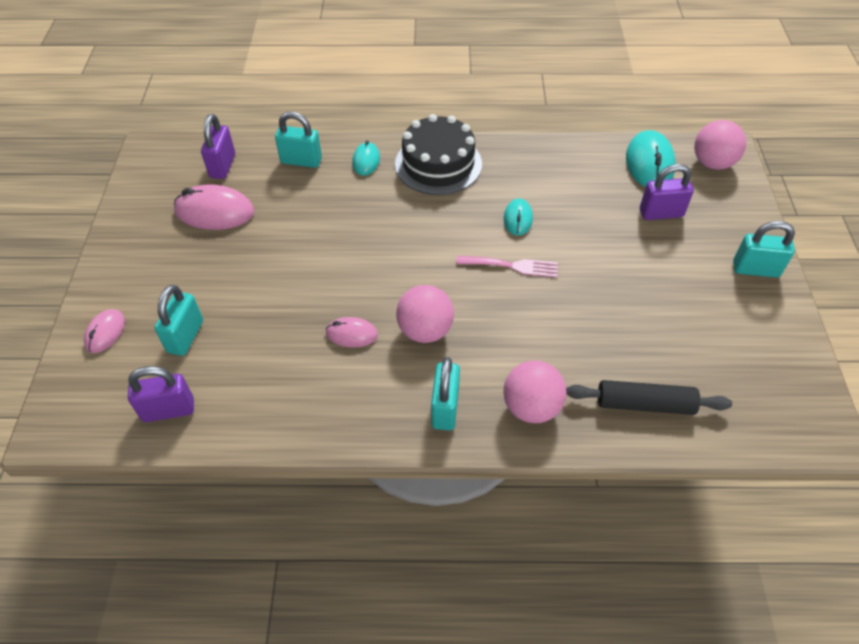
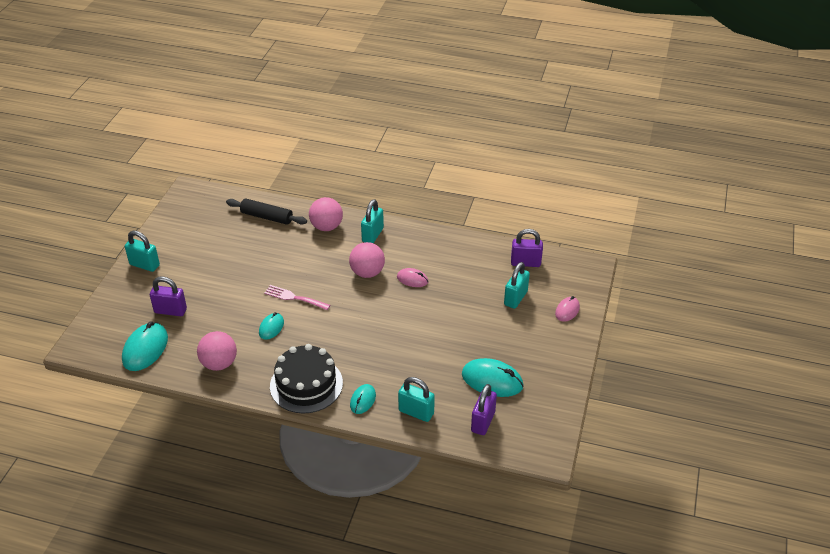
camera: 165 degrees left, 10 degrees down
pink mouse [174,185,254,230] -> turquoise mouse [462,358,524,397]
pink ball [694,120,746,170] -> pink ball moved to [197,331,237,371]

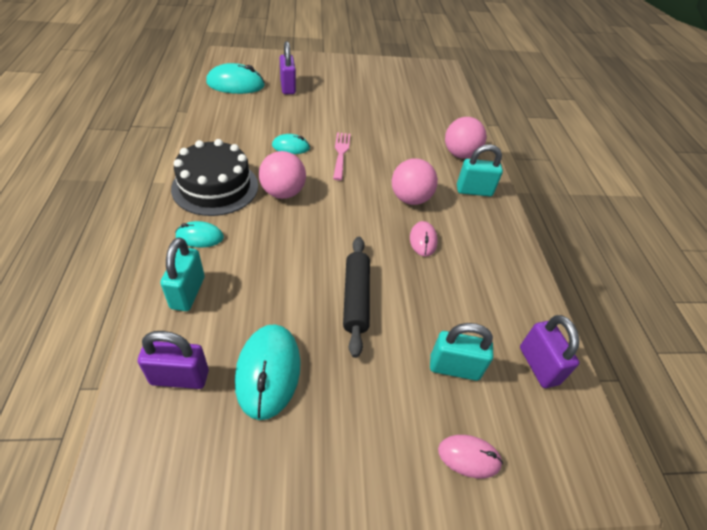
camera: 65 degrees right, 5 degrees up
turquoise padlock [125,231,160,272] -> none
pink ball [197,331,237,371] -> pink ball moved to [259,151,306,199]
black rolling pin [226,199,307,225] -> black rolling pin moved to [343,237,370,358]

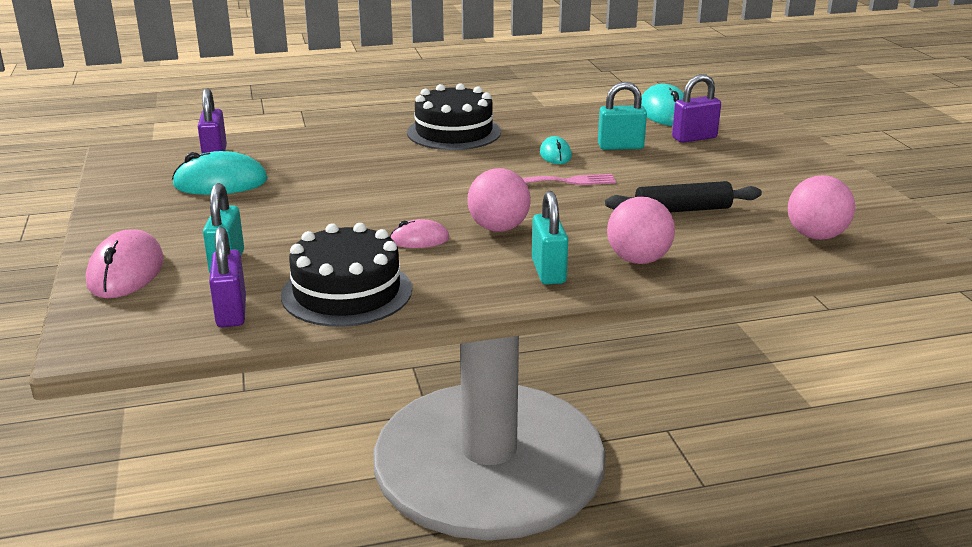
camera: 85 degrees right, 20 degrees down
turquoise padlock [160,237,205,311] -> turquoise padlock moved to [598,82,647,150]
turquoise mouse [175,221,224,248] -> none
pink ball [259,151,306,199] -> pink ball moved to [788,175,855,240]
black rolling pin [343,237,370,358] -> black rolling pin moved to [605,181,762,212]
pink mouse [438,435,503,478] -> pink mouse [86,229,164,298], size x1.74
purple padlock [520,315,579,388] -> purple padlock turned 75 degrees counterclockwise [209,227,246,327]
none -> black cake [281,223,412,327]

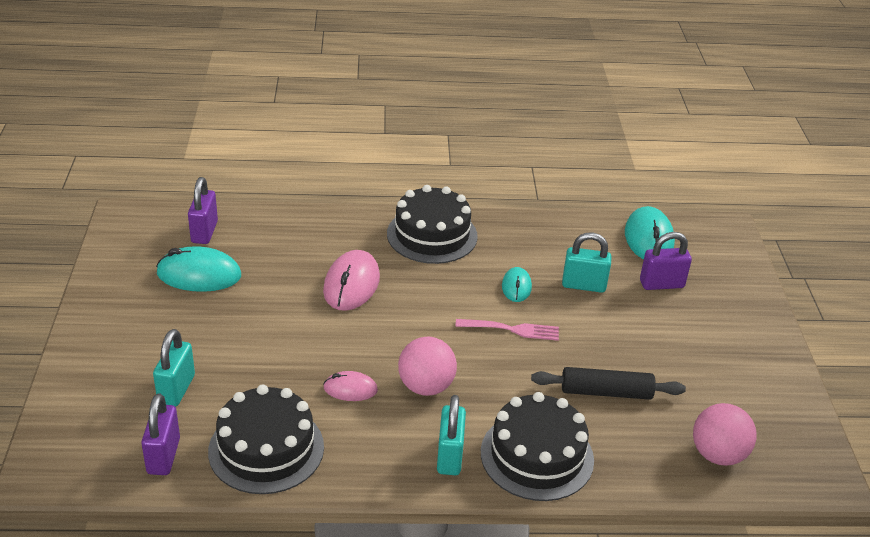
camera: 10 degrees right, 10 degrees up
pink mouse [86,229,164,298] -> pink mouse moved to [323,250,380,311]
pink ball [607,197,675,264] -> black cake [481,392,594,501]

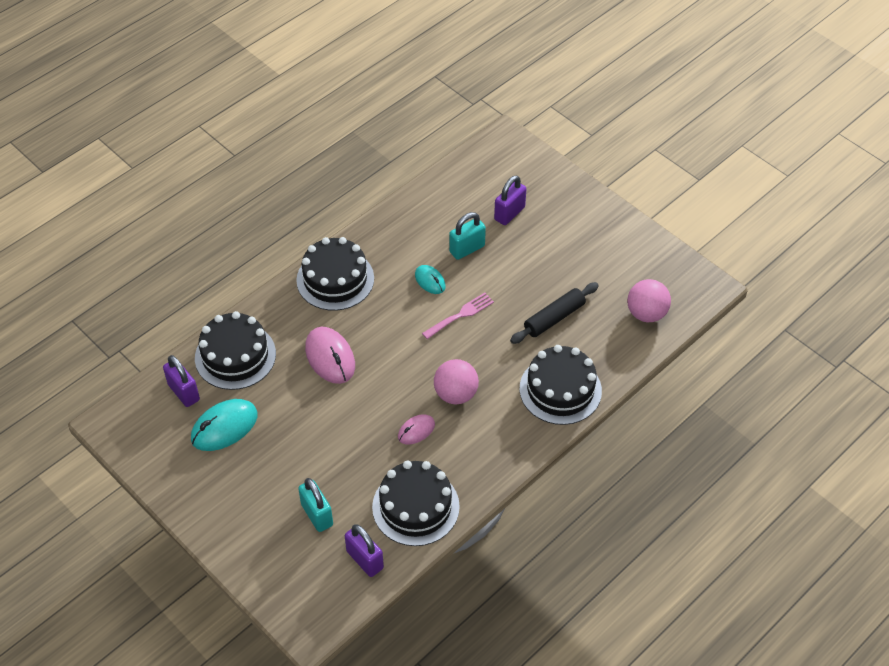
camera: 40 degrees left, 15 degrees up
turquoise padlock [437,395,466,475] -> none
turquoise mouse [625,206,675,259] -> none
none -> black cake [195,311,276,390]

